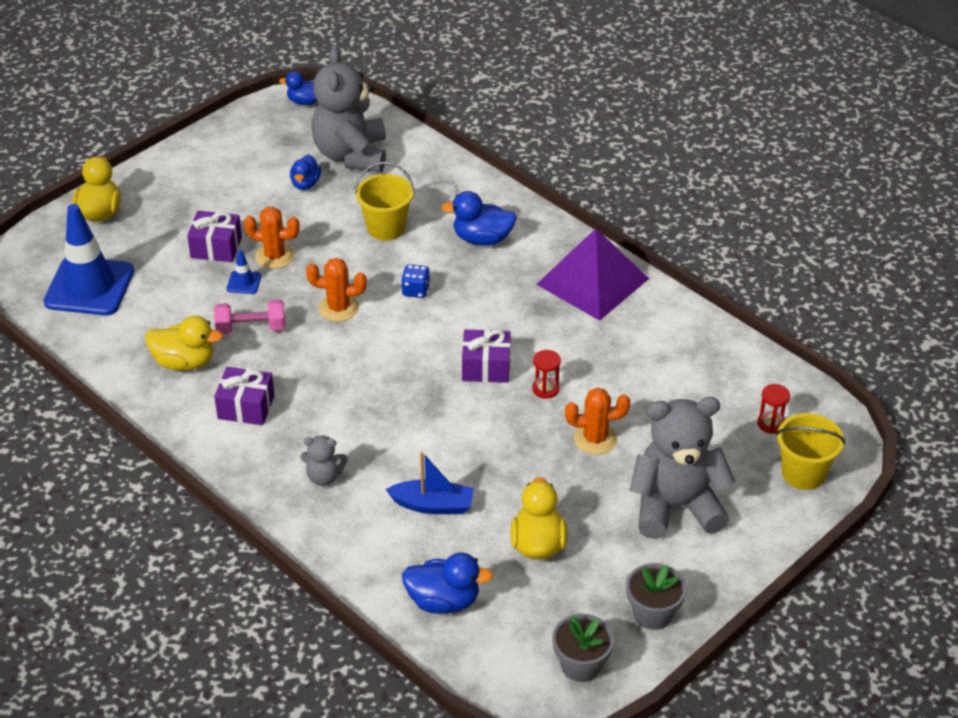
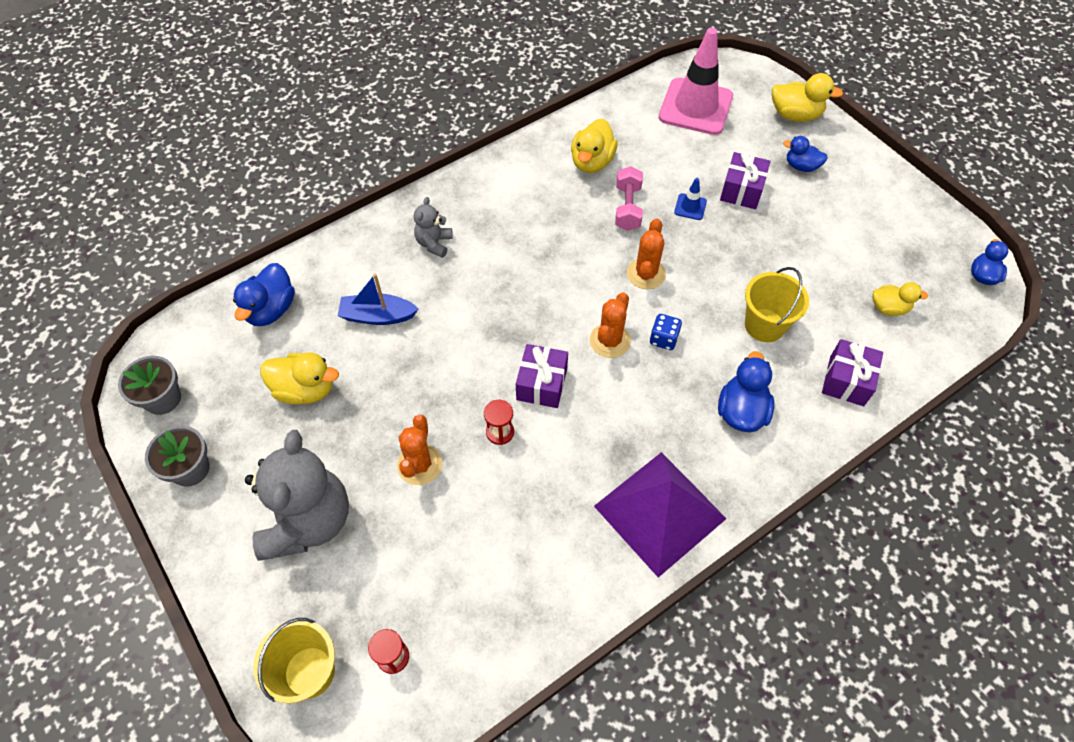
camera: 100 degrees right, 15 degrees up
blue traffic cone [44,204,134,315] -> pink traffic cone [659,28,733,135]
purple gift [214,367,275,425] -> purple gift moved to [822,339,883,406]
orange cactus [244,207,300,269] -> orange cactus moved to [590,292,631,358]
blue duck [290,155,321,190] -> blue duck moved to [783,136,828,172]
grey teddy bear [311,47,386,172] -> yellow duck [872,282,928,316]
blue boat [385,451,474,514] -> blue boat turned 75 degrees clockwise [338,274,418,325]

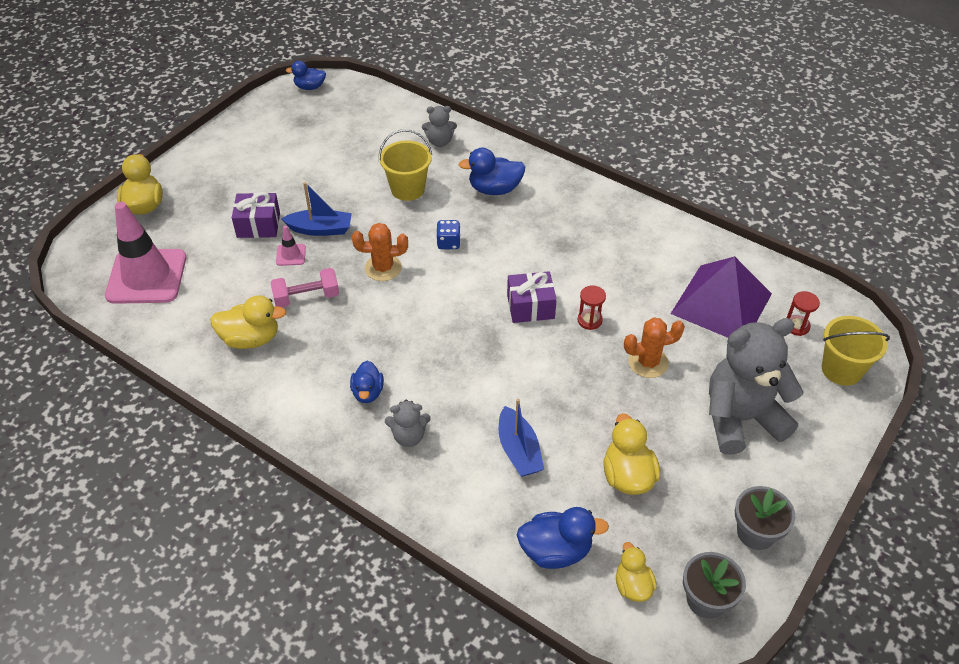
camera: 110 degrees left, 10 degrees down
orange cactus [590,292,631,358] -> none
purple pyramid [594,452,727,578] -> purple pyramid moved to [671,256,772,338]
blue traffic cone [674,178,707,220] -> pink traffic cone [276,226,306,266]
blue duck [783,136,828,172] -> blue duck moved to [350,361,384,403]
purple gift [822,339,883,406] -> grey teddy bear [422,106,457,147]
yellow duck [872,282,928,316] -> yellow duck moved to [616,542,657,602]
none -> blue boat [281,182,352,236]

